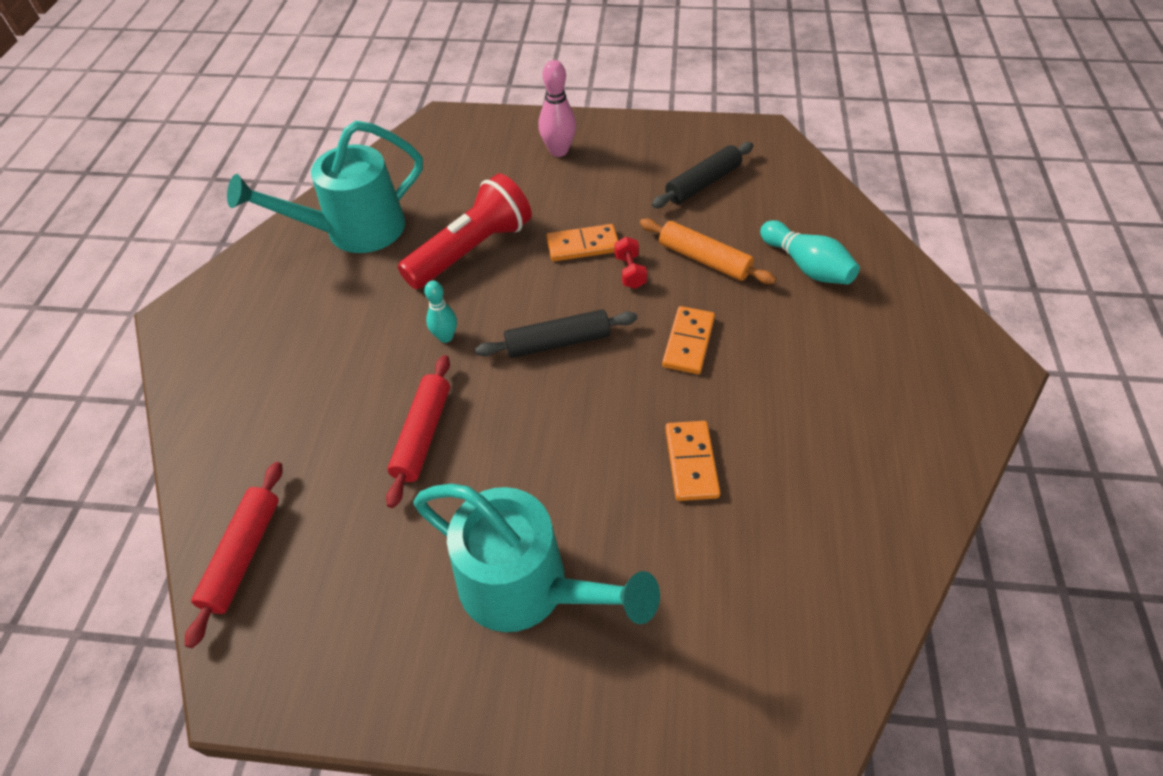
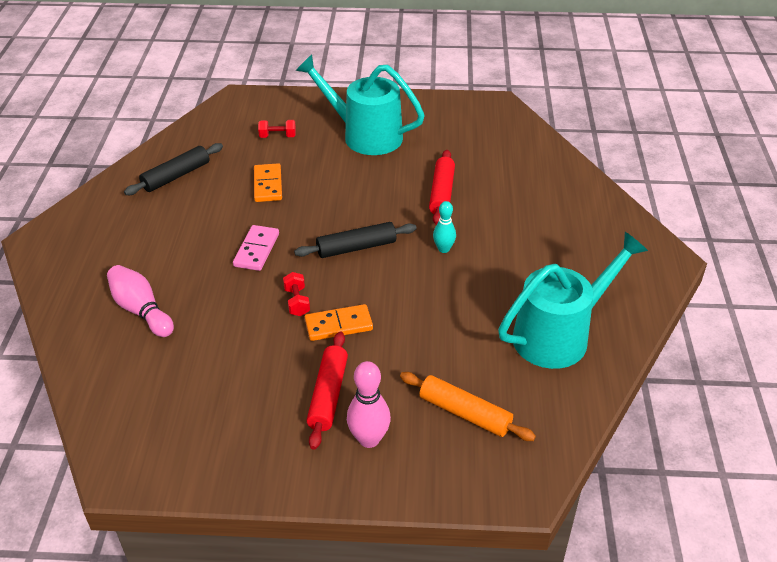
camera: 175 degrees right, 10 degrees down
red rolling pin [185,462,283,648] -> red rolling pin moved to [307,331,348,450]
red flashlight [398,174,532,289] -> none
orange rolling pin [640,219,776,284] -> orange rolling pin moved to [400,372,536,441]
black rolling pin [652,142,754,208] -> black rolling pin moved to [124,143,223,195]
orange domino [662,306,715,374] -> pink domino [233,225,279,271]
turquoise bowling pin [760,220,860,284] -> pink bowling pin [107,265,174,337]
none -> red dumbbell [258,120,296,138]

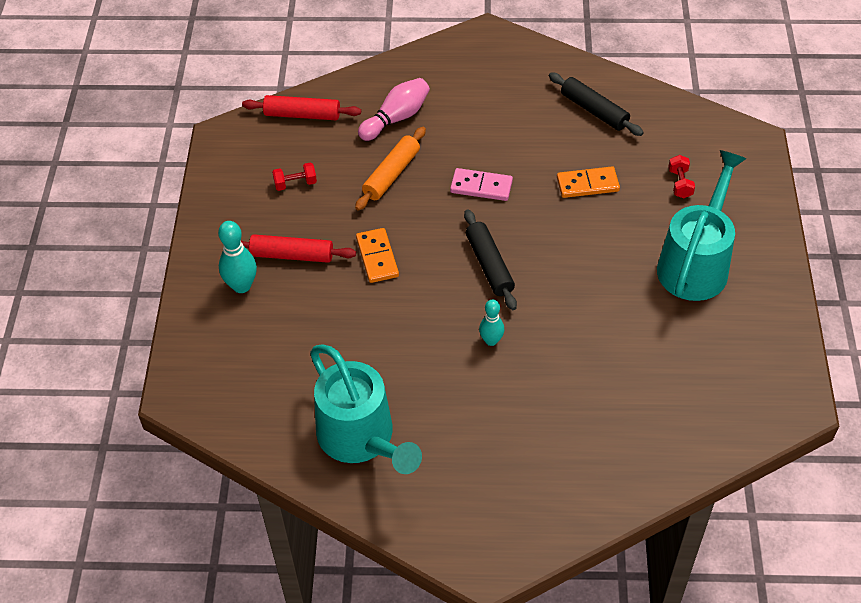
camera: 90 degrees right, 10 degrees up
red dumbbell [283,272,310,316] -> red dumbbell moved to [272,162,317,191]
pink bowling pin [347,361,391,448] -> turquoise bowling pin [218,221,257,293]
orange rolling pin [400,372,536,441] -> orange rolling pin moved to [355,127,426,210]
red rolling pin [429,150,455,225] -> red rolling pin moved to [242,95,361,120]

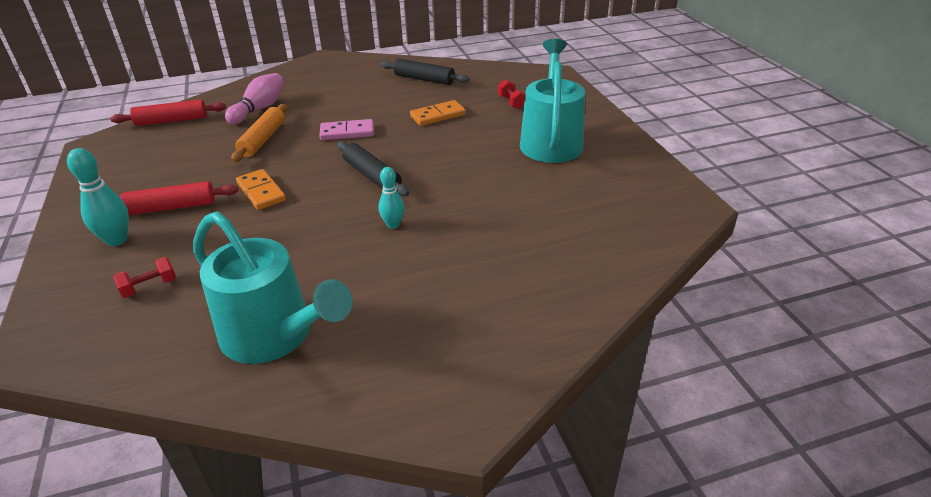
camera: 20 degrees left, 15 degrees down
red dumbbell [272,162,317,191] -> red dumbbell moved to [114,257,176,298]

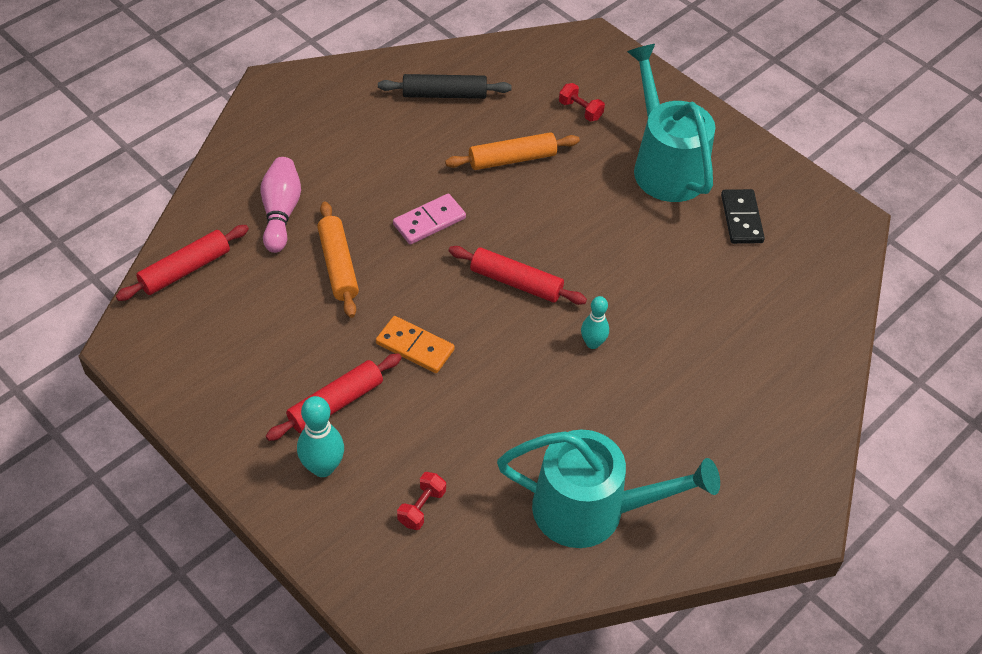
camera: 30 degrees left, 15 degrees up
black rolling pin [337,141,409,196] -> red rolling pin [449,246,587,305]
orange domino [410,100,466,126] -> orange rolling pin [445,132,580,170]
none -> black domino [721,189,765,244]

